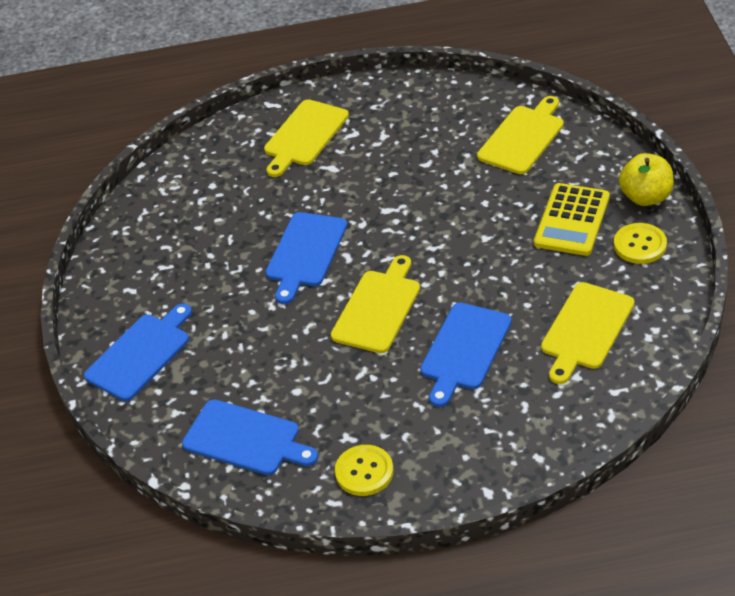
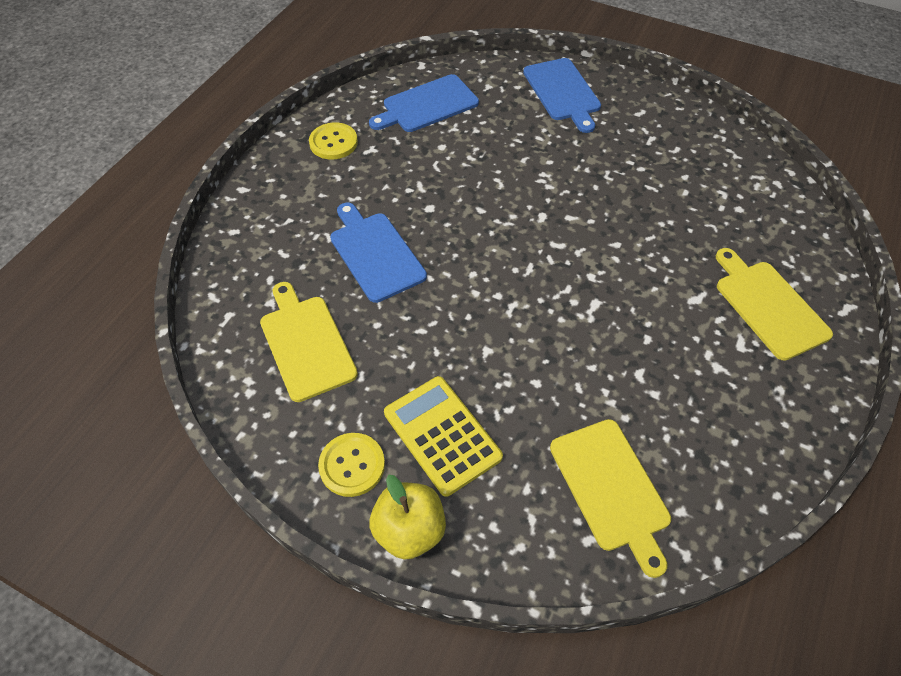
camera: 120 degrees right, 10 degrees up
blue cutting board [266,212,347,304] -> none
yellow cutting board [331,255,420,353] -> none

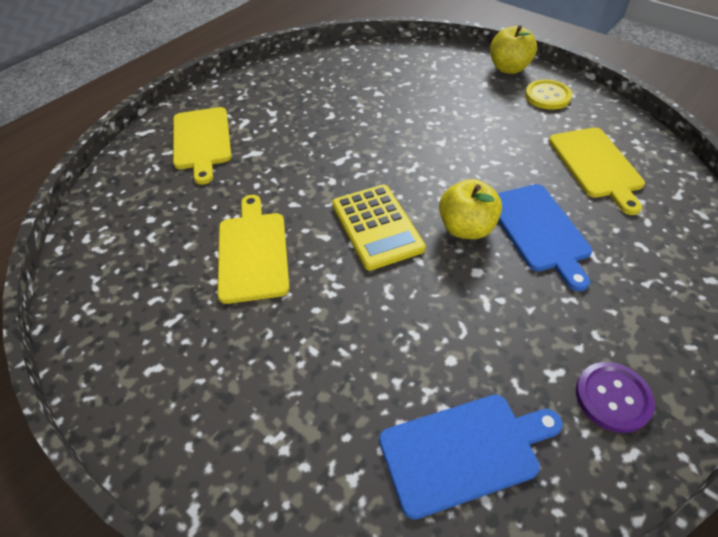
camera: 165 degrees left, 5 degrees down
yellow button [309,122,358,159] -> purple button [576,362,655,433]
yellow calculator [384,376,503,497] -> yellow calculator moved to [332,184,426,271]
blue cutting board [523,58,601,133] -> none
yellow cutting board [550,419,671,578] -> yellow cutting board moved to [217,195,289,304]
none -> yellow apple [439,179,502,239]

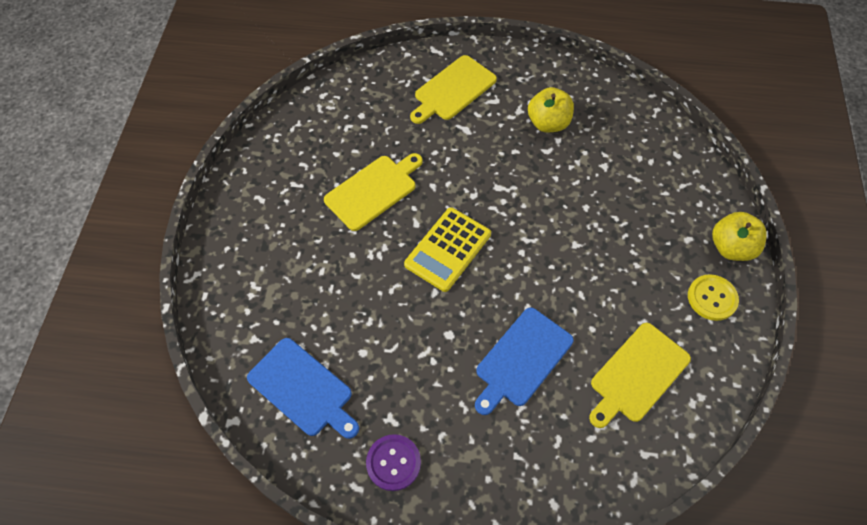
camera: 55 degrees right, 10 degrees up
yellow apple [439,179,502,239] -> yellow apple moved to [528,87,574,133]

